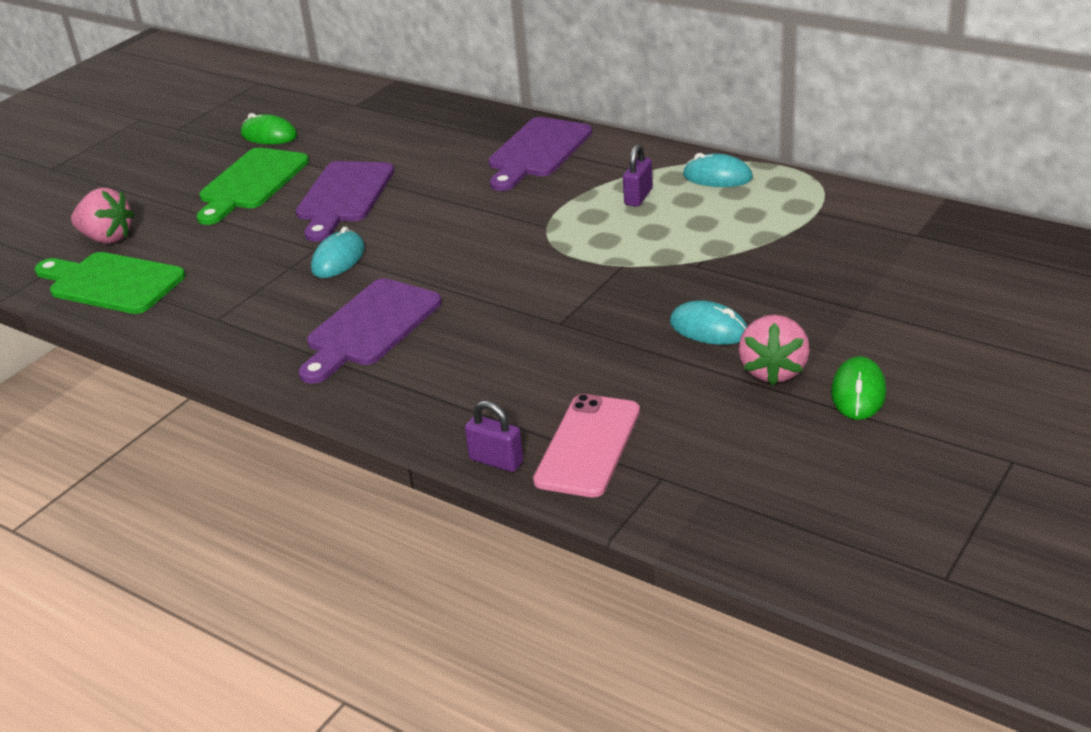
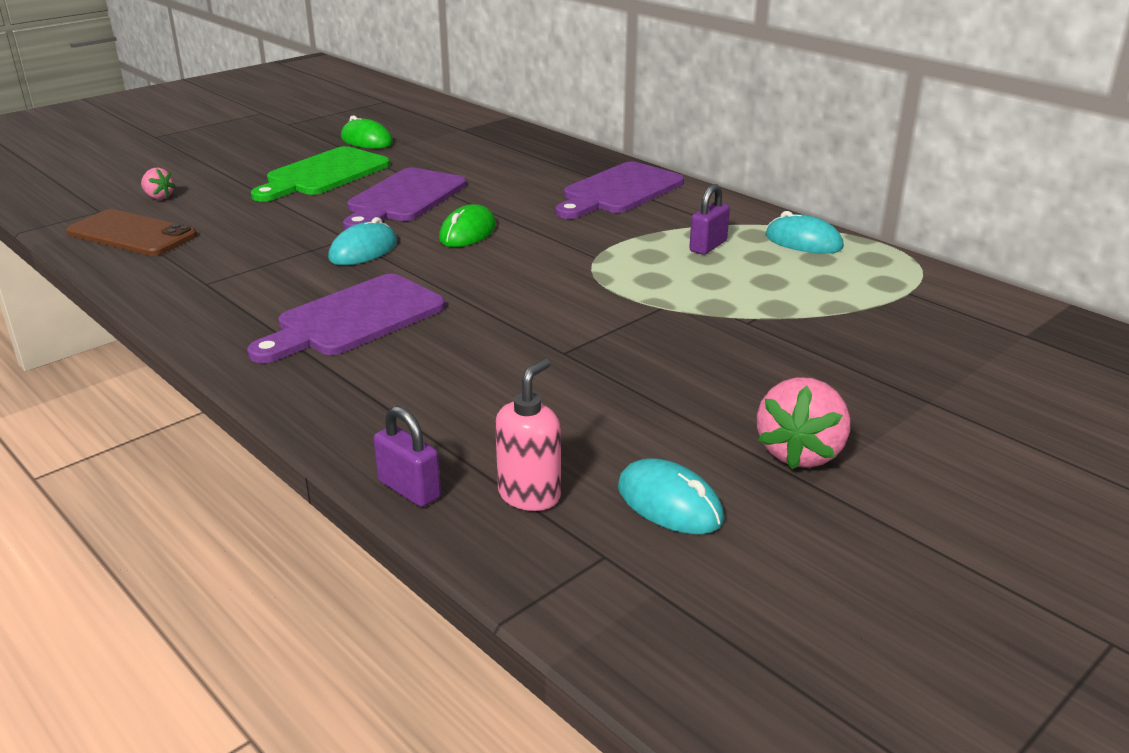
camera: 10 degrees right, 5 degrees down
green cutting board [35,252,185,314] -> brown phone [66,209,197,256]
pink strawberry [71,188,135,244] -> pink strawberry [141,167,176,200], size x0.55
pink phone [533,394,640,497] -> pink soap dispenser [495,358,561,511]
turquoise mouse [670,301,747,345] -> turquoise mouse moved to [618,458,724,534]
green mouse [831,356,886,420] -> green mouse moved to [439,204,496,247]

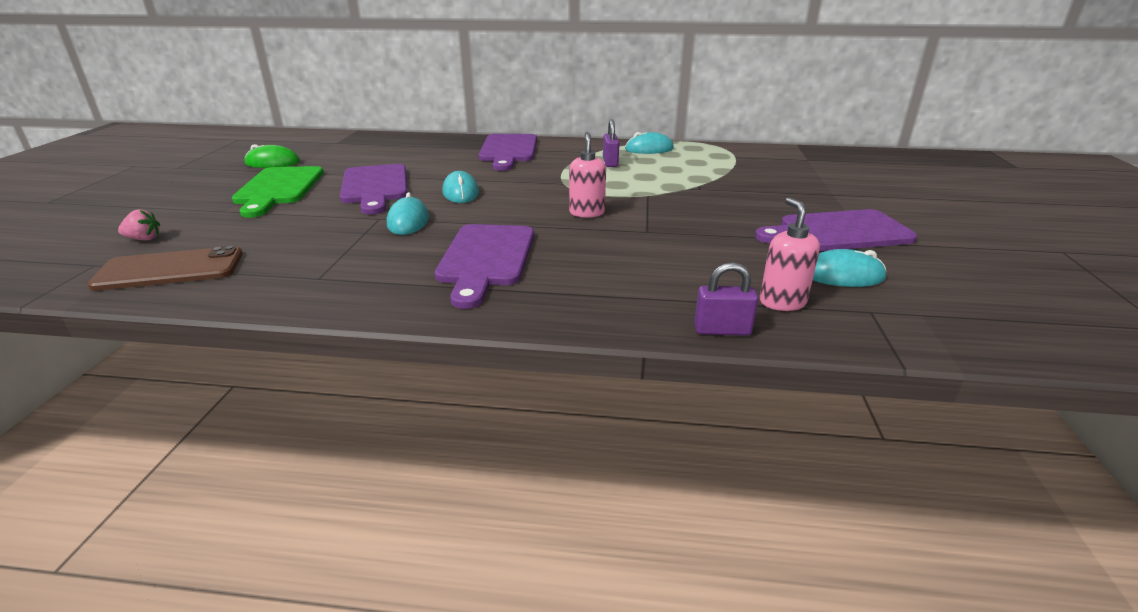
camera: 40 degrees left, 0 degrees up
green mouse [439,204,496,247] -> turquoise mouse [442,171,479,203]
pink strawberry [757,377,850,470] -> purple cutting board [755,209,917,251]
none -> pink soap dispenser [569,132,606,218]

